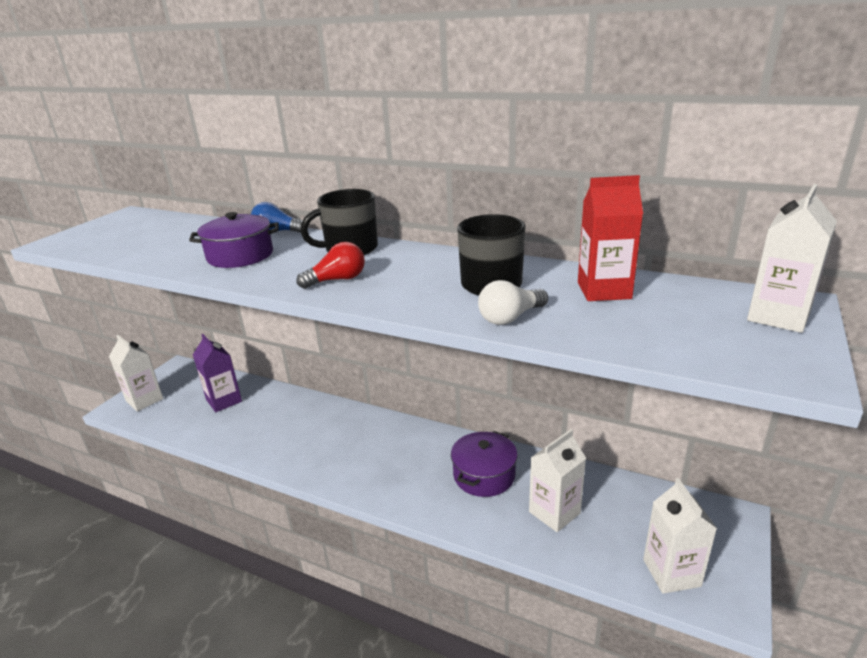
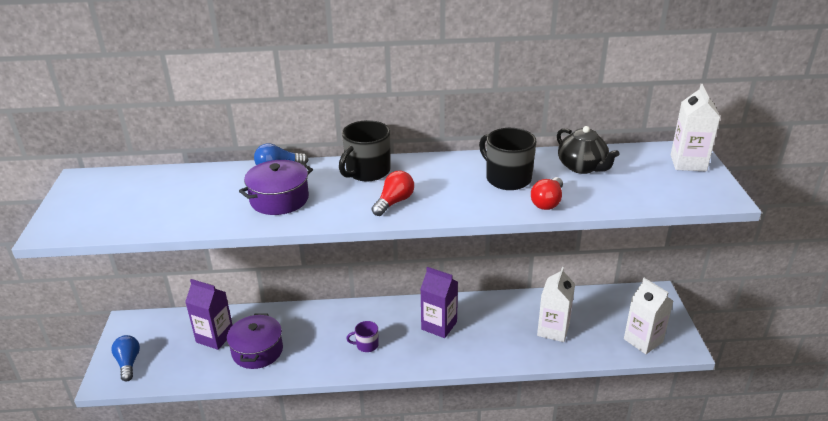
camera: 30 degrees left, 5 degrees up
white carton [109,335,163,412] -> blue light bulb [112,335,140,382]
purple pot [451,431,518,497] -> purple pot moved to [227,313,283,369]
white light bulb [478,280,548,325] -> red light bulb [531,177,563,210]
red carton [578,175,643,301] -> black teapot [557,126,619,174]
none -> purple mug [346,321,379,352]
none -> purple carton [421,267,458,338]

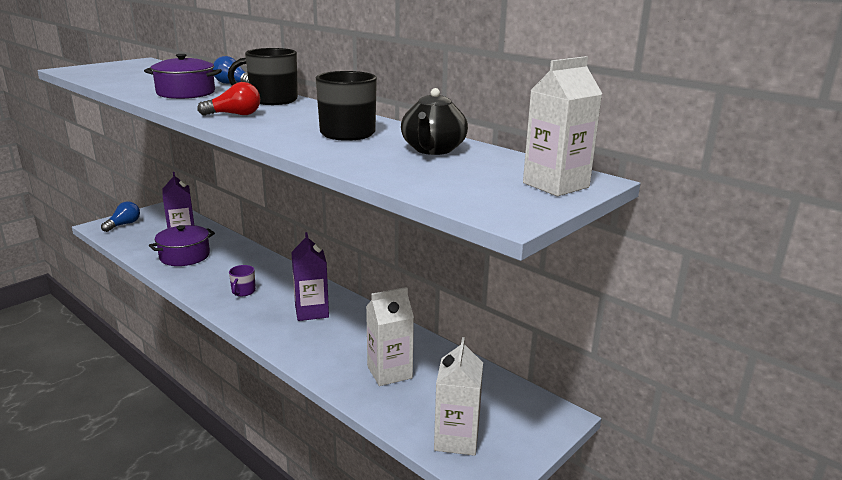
camera: 45 degrees right, 10 degrees down
purple mug [346,321,379,352] -> purple mug turned 120 degrees counterclockwise [229,265,256,296]
red light bulb [531,177,563,210] -> none

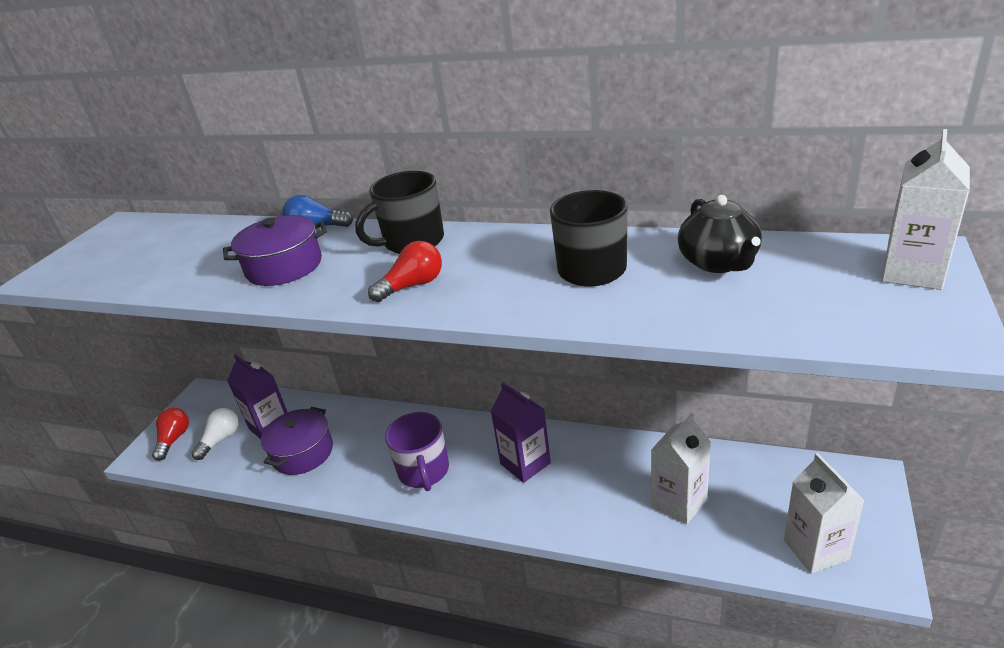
camera: 20 degrees left, 10 degrees up
blue light bulb [101,201,140,232] -> red light bulb [152,408,189,461]
purple mug [229,265,256,296] -> purple mug [385,412,449,491], size x1.83
none -> white light bulb [192,408,239,460]

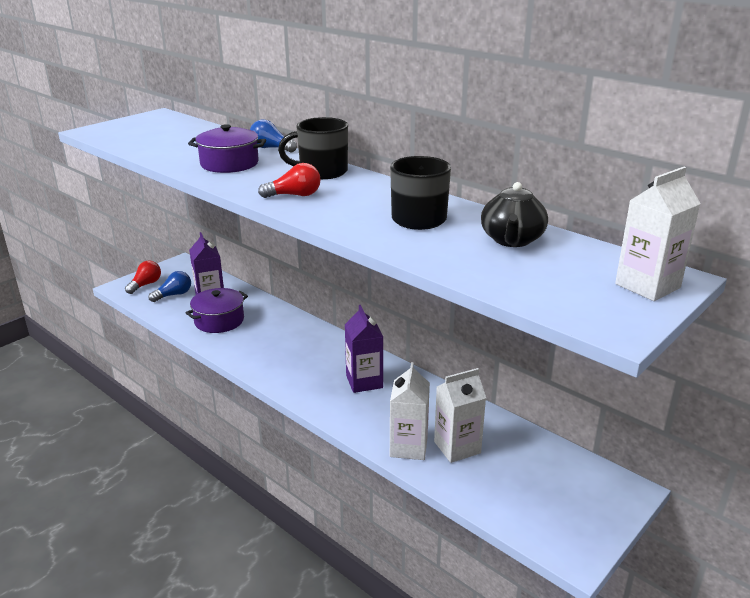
camera: 20 degrees right, 5 degrees down
white light bulb [192,408,239,460] -> blue light bulb [149,271,191,302]
purple mug [385,412,449,491] -> none
white carton [784,453,865,574] -> white carton moved to [390,362,430,460]

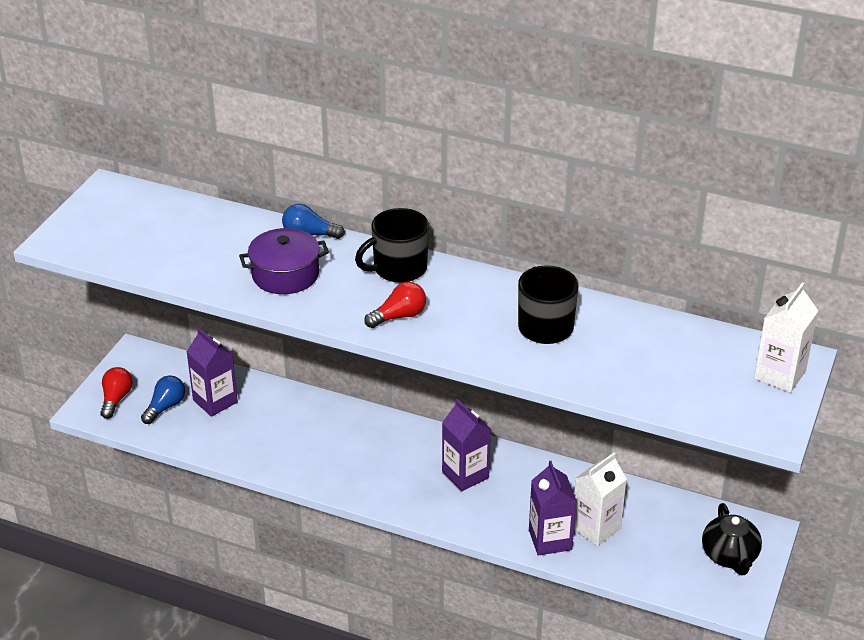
camera: 20 degrees left, 10 degrees up
purple pot [185,288,248,333] -> none
white carton [390,362,430,460] -> purple carton [529,461,577,556]
black teapot [481,182,548,247] -> black teapot moved to [702,503,762,575]

